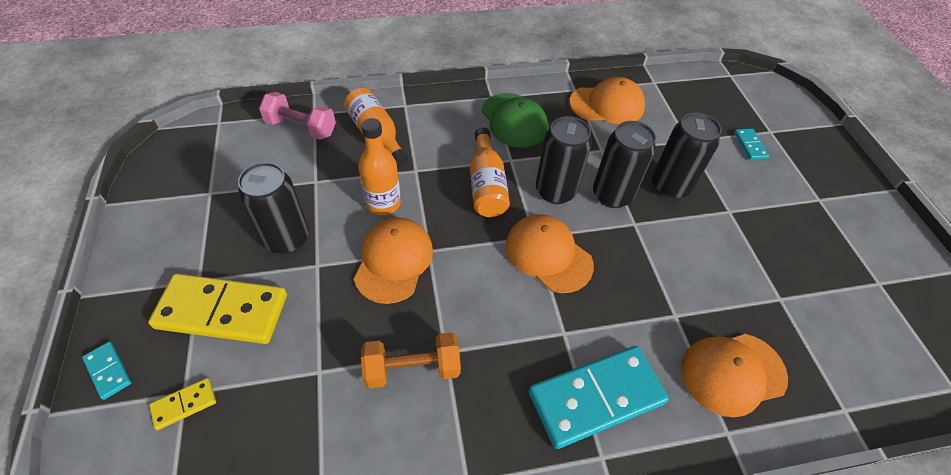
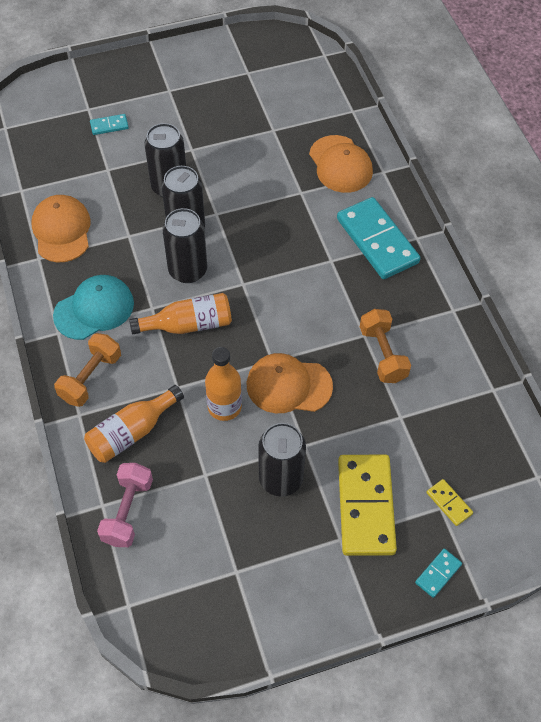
camera: 95 degrees left, 5 degrees up
green cap [481,93,548,148] -> turquoise cap [53,275,134,340]
orange cap [505,214,594,293] -> none
none -> orange dumbbell [54,333,121,407]

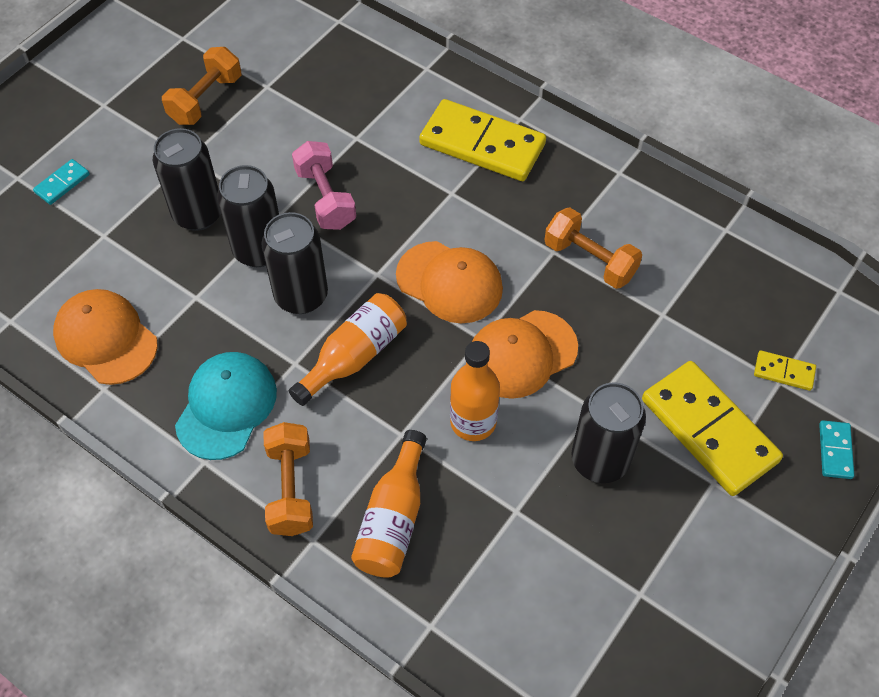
camera: 35 degrees left, 0 degrees up
pink dumbbell [97,463,153,547] -> pink dumbbell moved to [292,141,356,230]
orange cap [309,135,373,193] -> orange cap moved to [396,241,503,323]
turquoise domino [337,197,420,279] -> yellow domino [419,99,546,181]
none -> orange dumbbell [162,47,242,125]

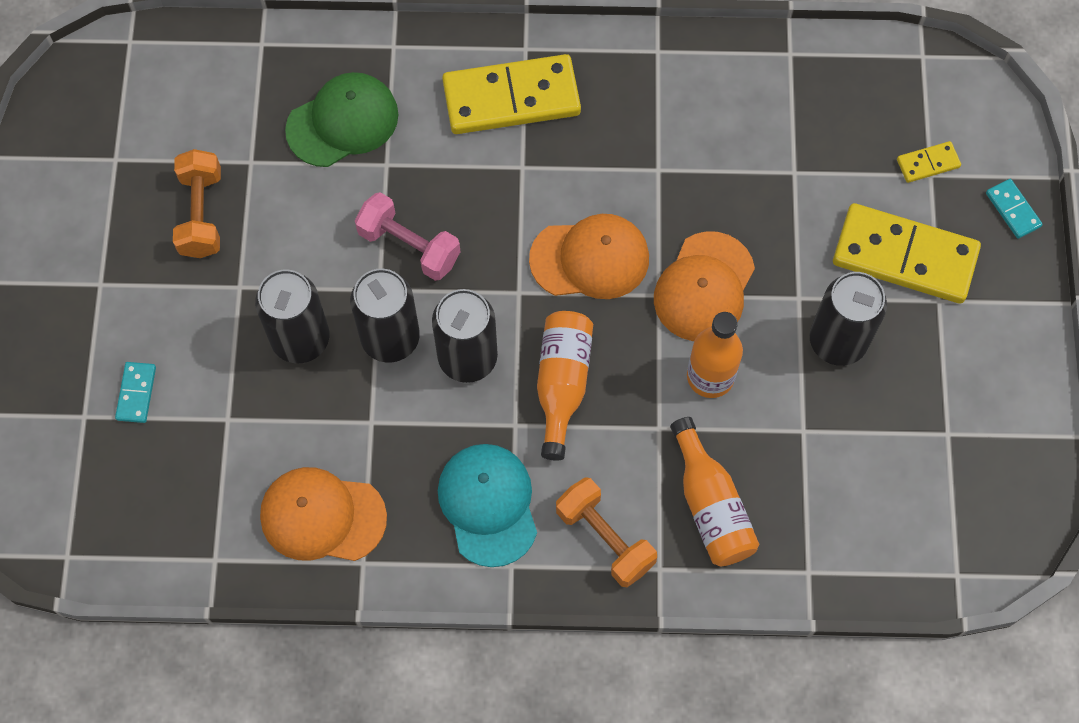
camera: 35 degrees left, 10 degrees up
orange dumbbell [544,207,642,289] -> none
none -> green cap [285,72,399,167]

